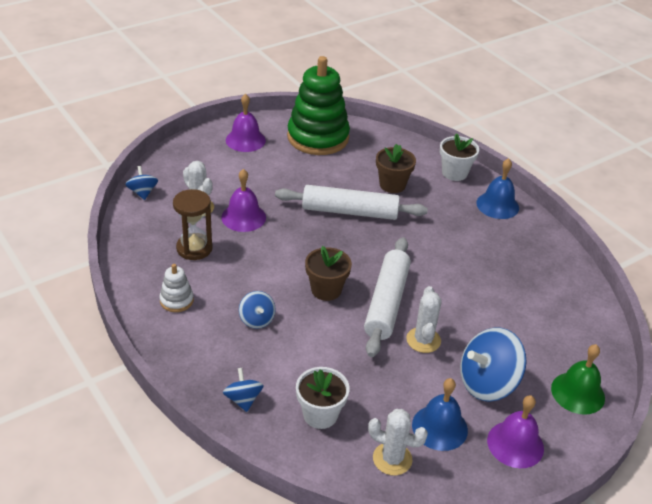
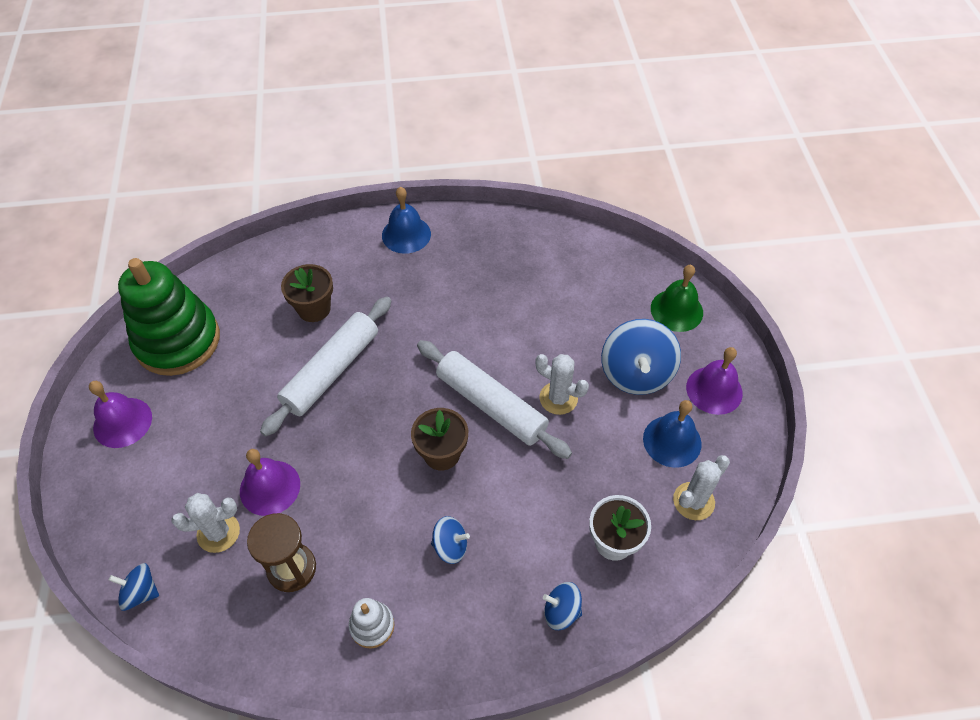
camera: 60 degrees left, 15 degrees up
white flower pot [440,133,479,181] -> none

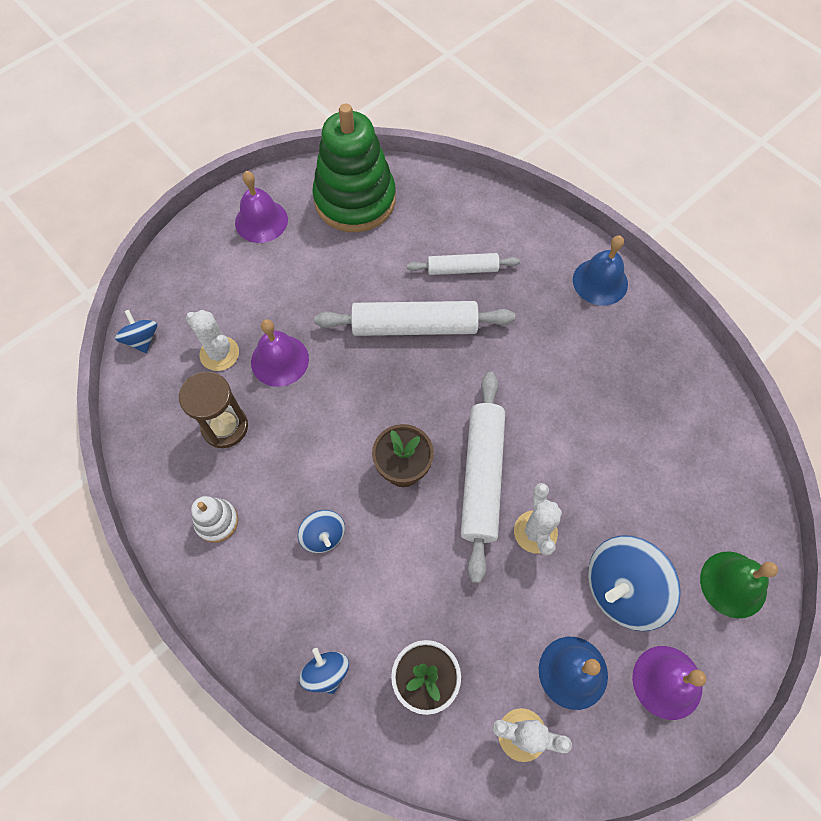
camera: 55 degrees right, 10 degrees up
brown flower pot [281,264,333,322] -> white rolling pin [407,253,520,275]

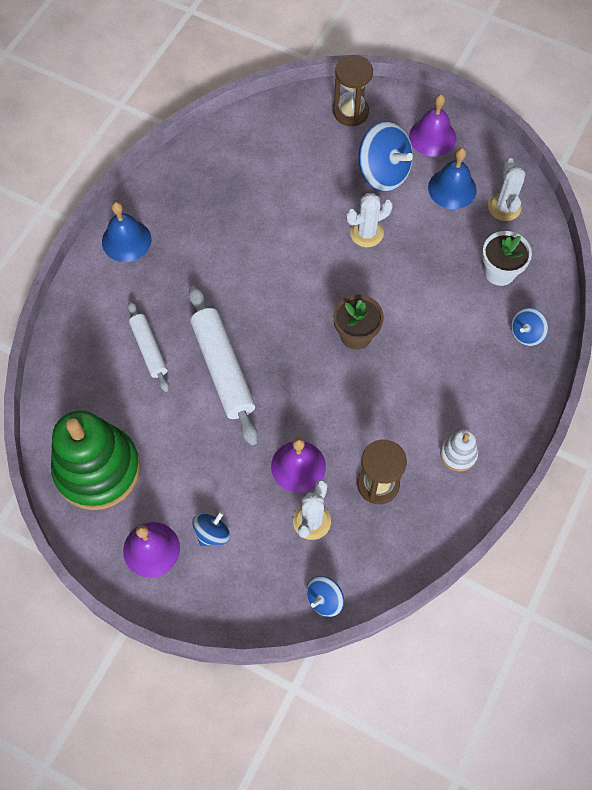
camera: 110 degrees left, 0 degrees up
blue spinning top [298,510,345,553] -> blue spinning top moved to [192,511,230,546]
white rolling pin [461,372,505,583] -> none
green bell [700,551,778,618] -> brown hourglass [333,55,373,126]

